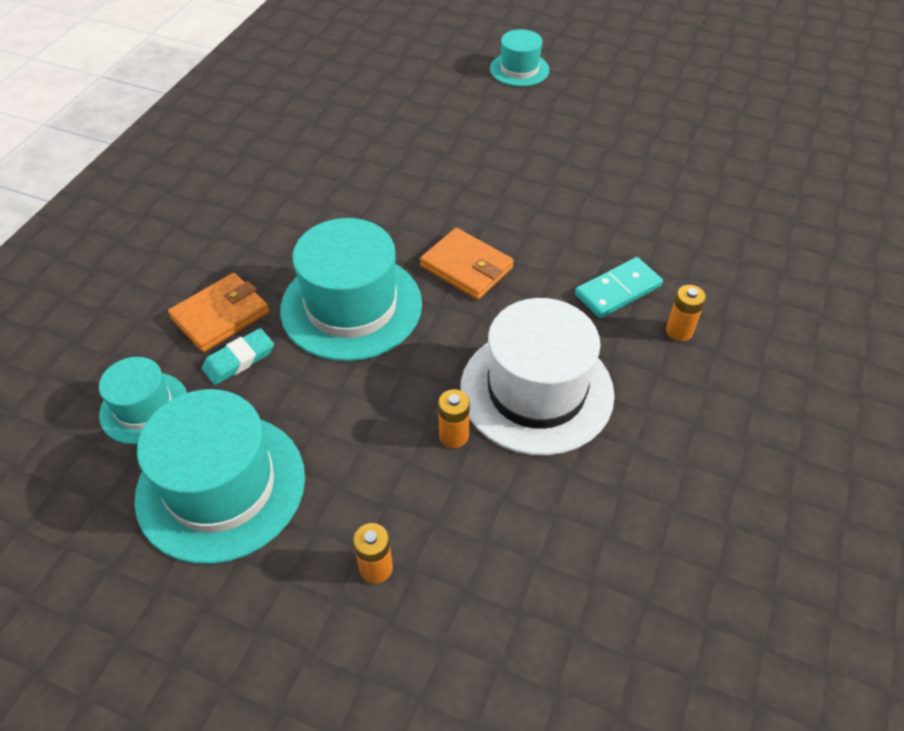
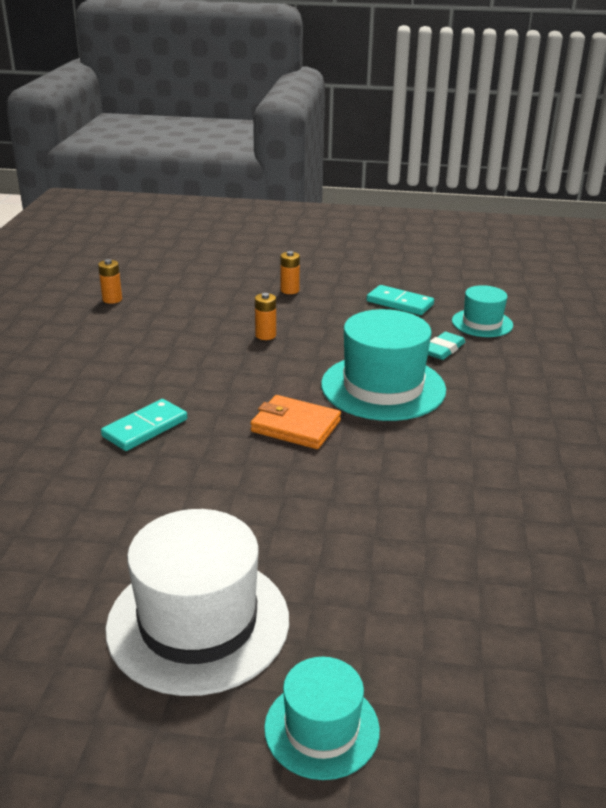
camera: 165 degrees right, 20 degrees down
turquoise hat [135,389,305,564] -> turquoise domino [366,285,434,315]
orange wallet [168,273,269,352] -> none
white hat [461,298,615,456] -> white hat moved to [105,509,289,696]
orange battery [666,285,706,341] -> orange battery moved to [98,259,122,304]

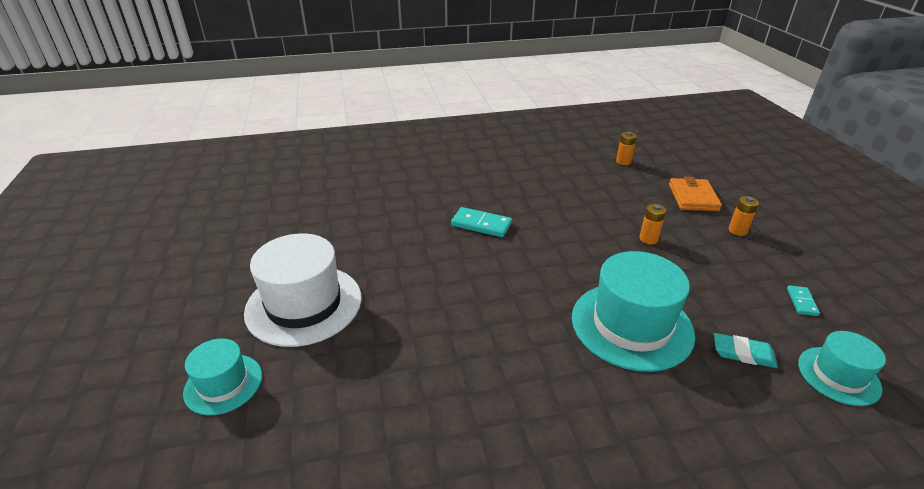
camera: 70 degrees right, 5 degrees up
orange wallet [250,395,341,449] -> orange wallet moved to [669,177,722,211]
turquoise domino [366,285,434,315] -> turquoise domino [787,285,820,316], size x0.58

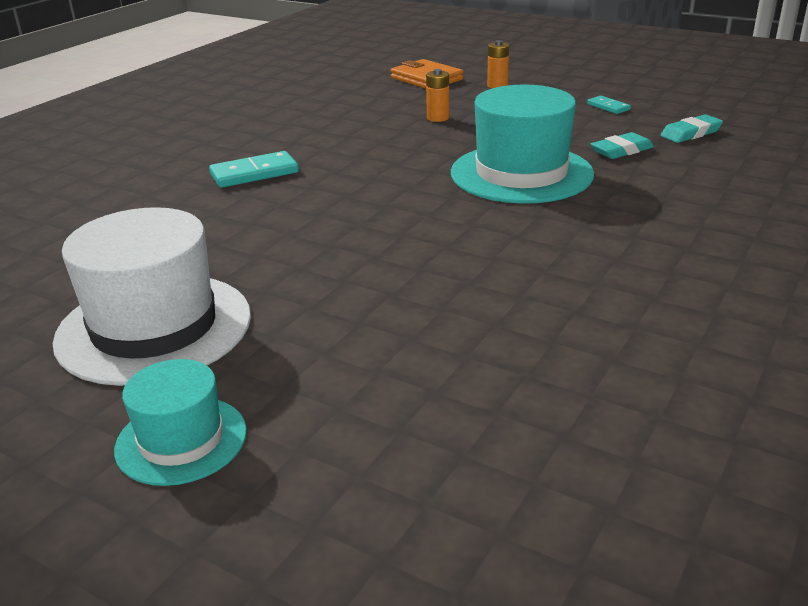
camera: 45 degrees left, 5 degrees down
orange battery [616,132,637,165] -> none
turquoise hat [798,331,886,406] -> turquoise eraser [660,114,723,143]

